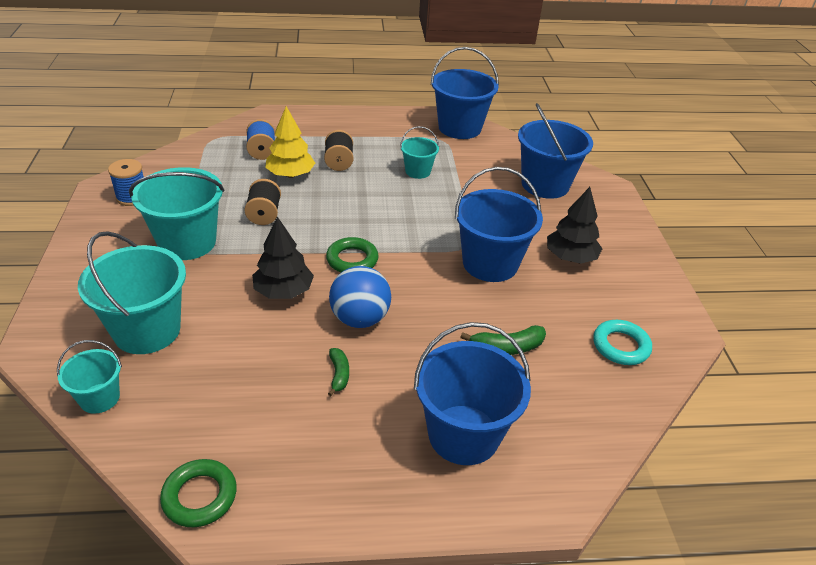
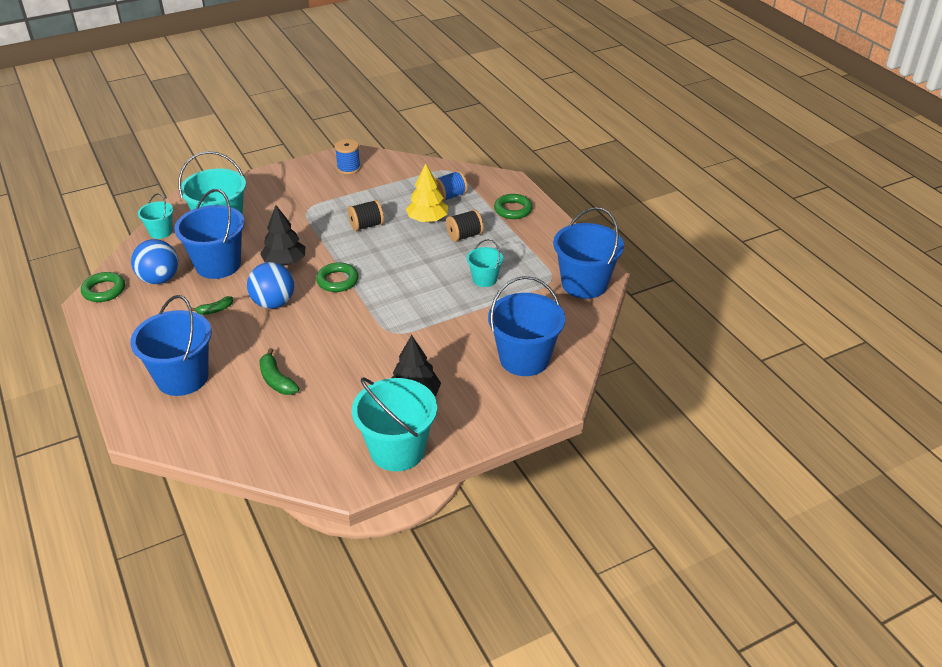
camera: 70 degrees right, 0 degrees up
turquoise bucket [129,167,224,260] -> turquoise bucket moved to [352,378,437,471]
blue bucket [455,167,543,282] -> blue bucket moved to [174,189,245,279]
turquoise ring [593,320,652,365] -> none
none -> blue ball [131,239,179,284]
none -> green ring [494,194,533,219]

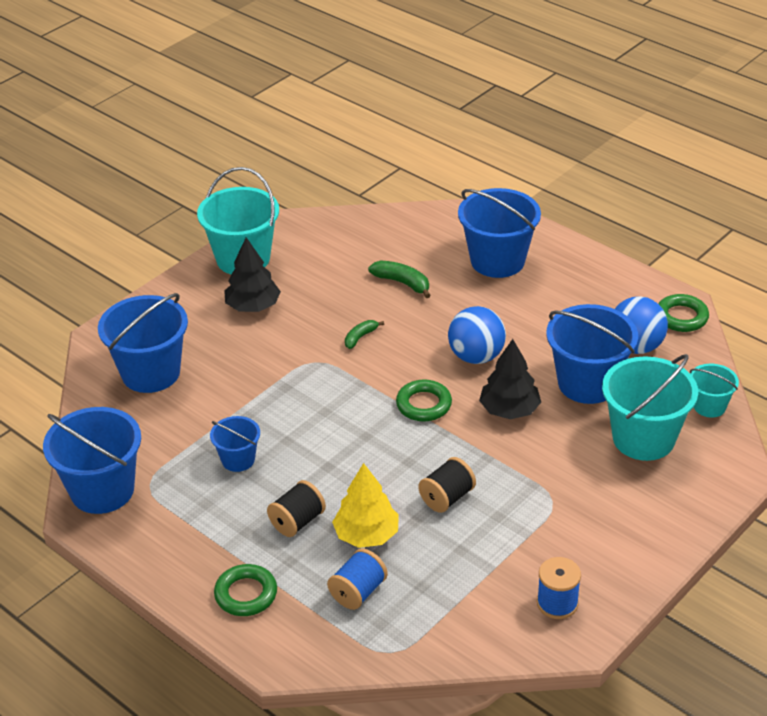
camera: 160 degrees right, 0 degrees up
green banana [192,296,233,315] -> green banana moved to [345,320,384,349]
turquoise bucket [467,239,503,287] -> blue bucket [210,416,260,472]

